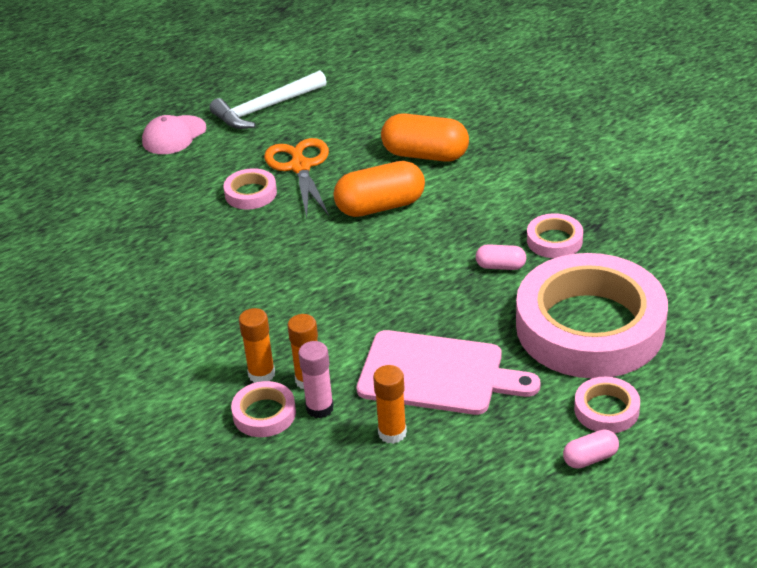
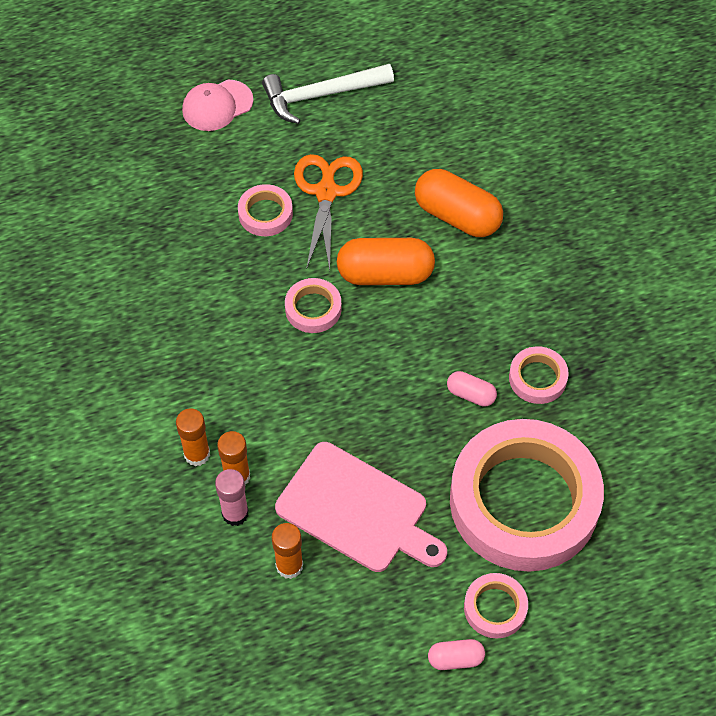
camera: 15 degrees right, 20 degrees up
pink tape [231,381,296,437] -> pink tape moved to [285,278,342,333]

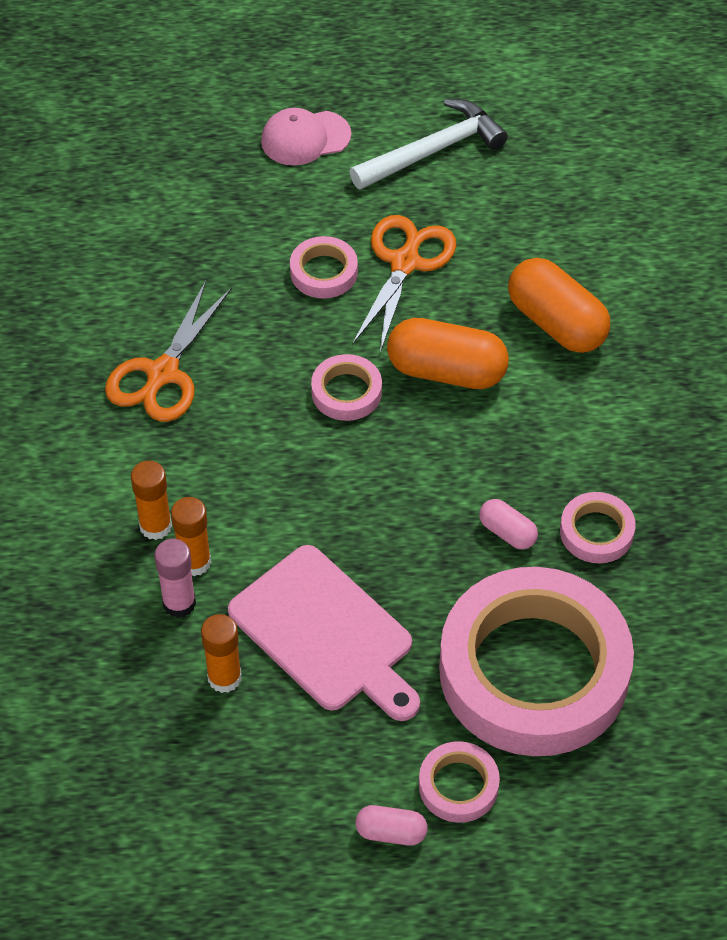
camera: 15 degrees right, 5 degrees down
white hammer [262,64,394,124] -> white hammer turned 150 degrees clockwise [349,99,508,190]
none -> orange scissors [105,281,232,422]

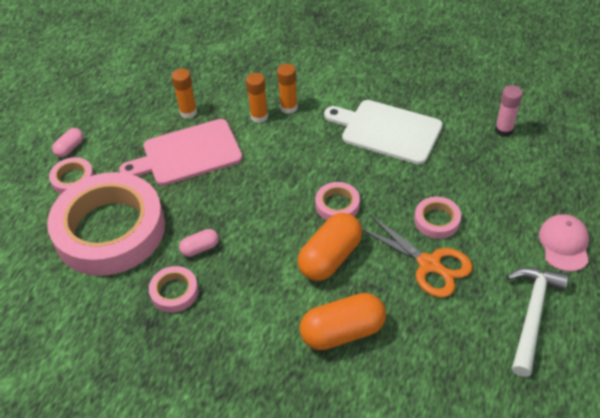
camera: 115 degrees right, 5 degrees down
orange scissors [105,281,232,422] -> white cutting board [324,100,443,164]
pink glue stick [155,539,196,618] -> pink glue stick moved to [495,85,523,137]
white hammer [349,99,508,190] -> white hammer turned 150 degrees counterclockwise [507,267,569,377]

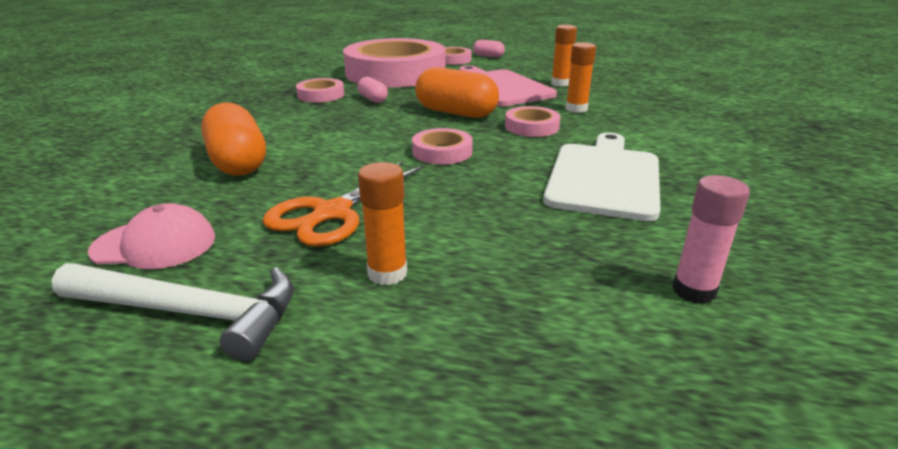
camera: 80 degrees right, 20 degrees down
orange glue stick [277,64,298,114] -> orange glue stick moved to [358,162,407,285]
orange capsule [298,213,362,281] -> orange capsule moved to [415,67,499,118]
pink tape [414,197,461,239] -> pink tape moved to [505,106,560,137]
pink cap [539,214,589,272] -> pink cap moved to [88,203,215,269]

